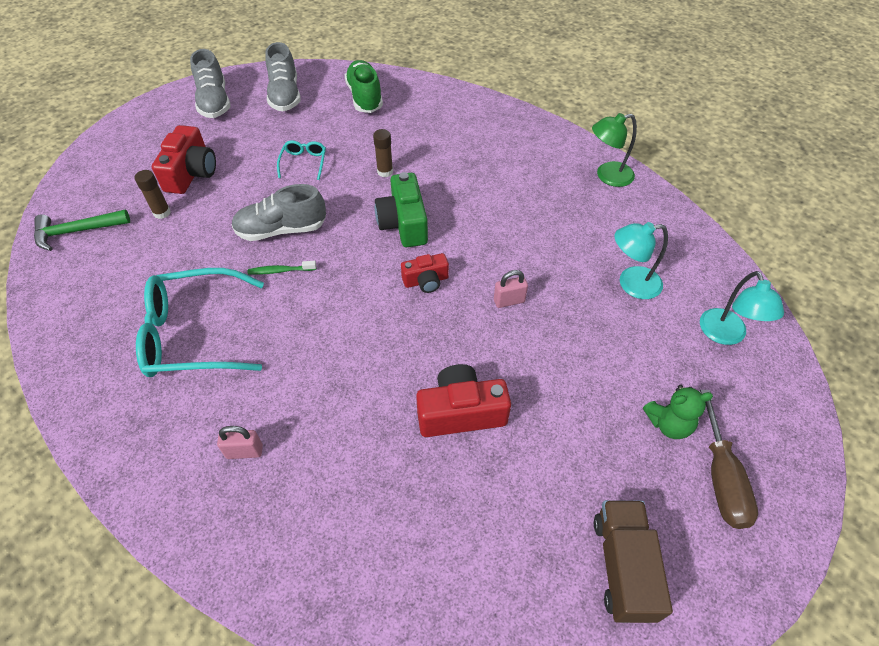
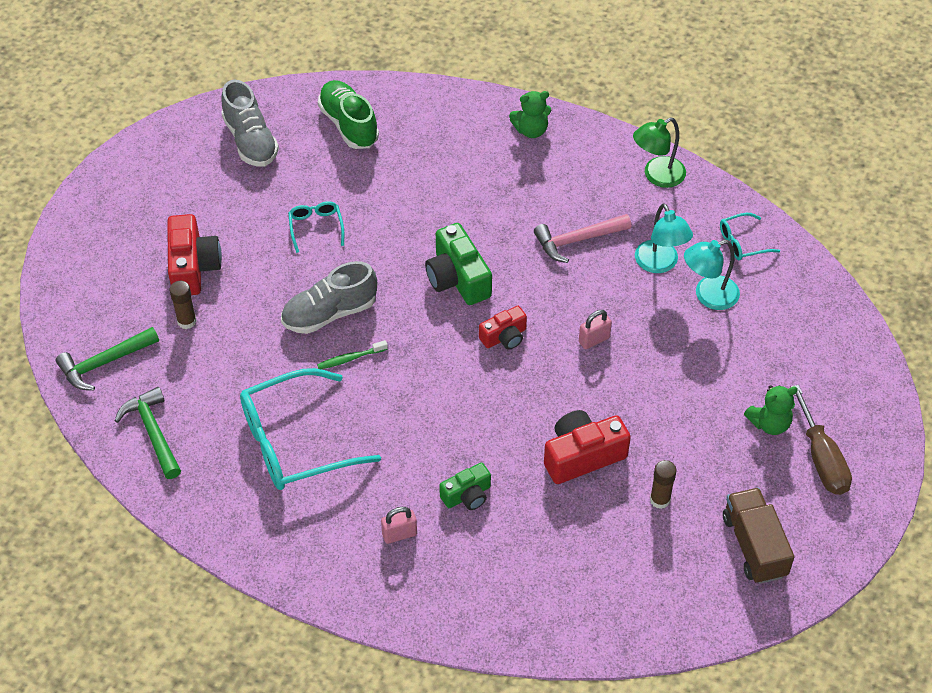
camera: 15 degrees left, 0 degrees up
grey shoe [190,49,231,118] -> none
brown glue stick [373,129,393,177] -> brown glue stick moved to [650,460,677,509]
turquoise lamp [700,271,784,345] -> turquoise lamp moved to [635,203,693,273]
none -> green hammer [115,387,181,479]
none -> green camera [439,463,491,510]
none -> green teddy bear [509,91,552,138]
none -> pink hammer [534,214,631,263]
none -> turquoise glasses [720,213,780,260]

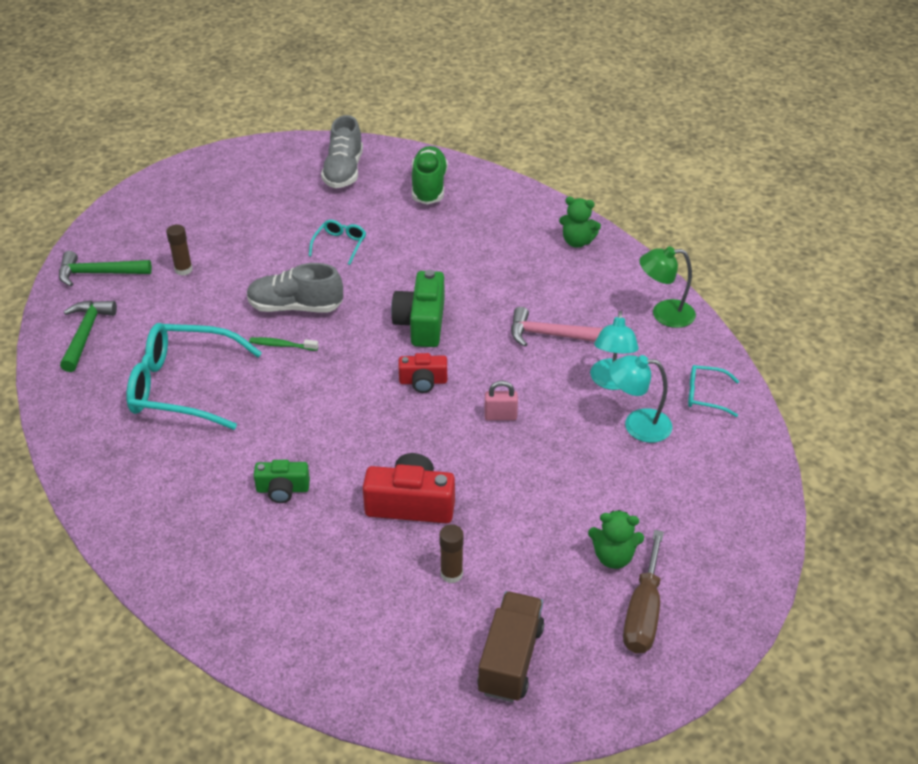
camera: 30 degrees right, 10 degrees down
red camera [167,214,222,295] -> none
pink padlock [381,507,417,544] -> none

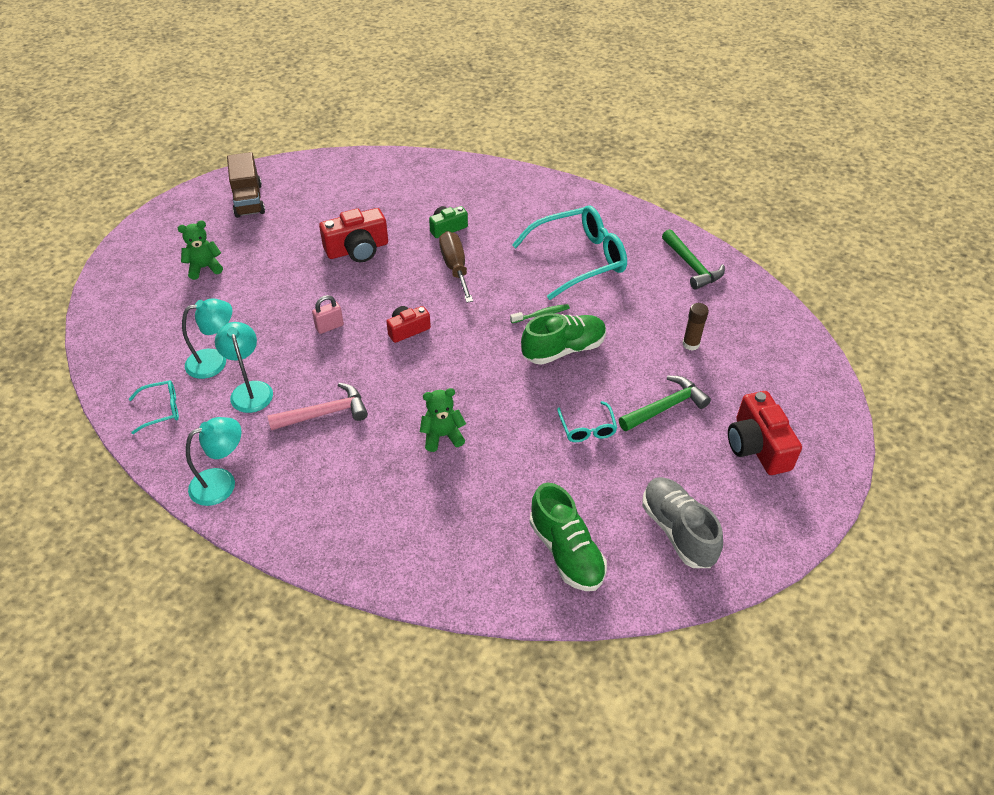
camera: 150 degrees right, 5 degrees up
green hammer [59,251,152,286] -> green hammer moved to [619,376,711,431]
grey shoe [247,263,343,312] -> green shoe [521,313,606,365]
green camera [391,270,445,347] -> none
brown glue stick [439,525,464,583] -> none
green teddy bear [559,197,601,248] -> green teddy bear moved to [420,388,466,452]
brown screwdriver [623,530,664,653] -> brown screwdriver moved to [439,231,473,303]
green lamp [640,246,696,328] -> turquoise lamp [186,417,242,506]
none -> red camera [728,391,802,475]

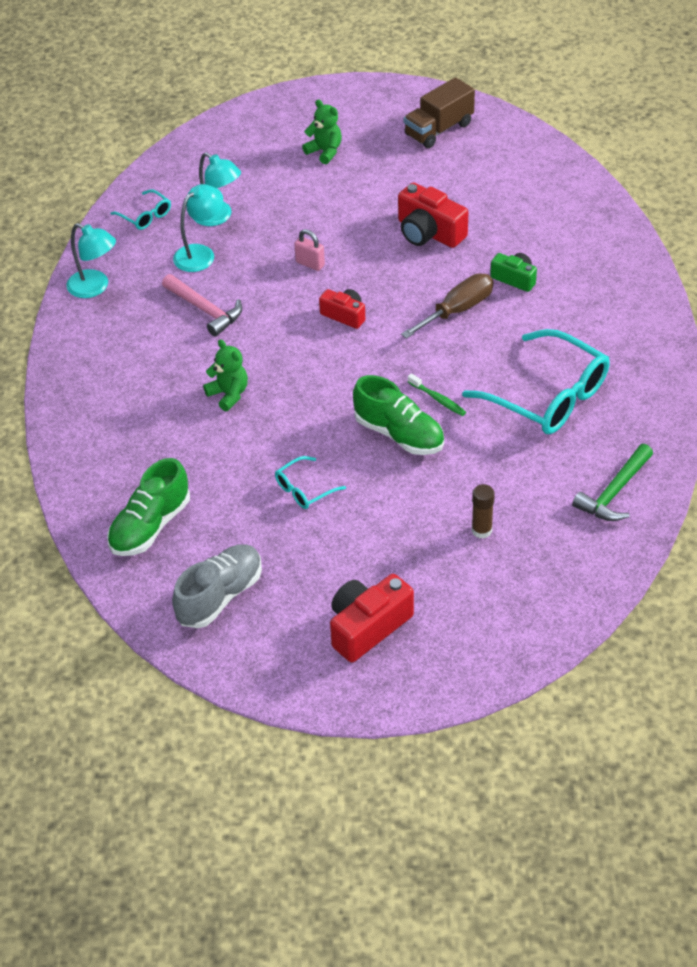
camera: 65 degrees right, 0 degrees up
green hammer [619,376,711,431] -> none

